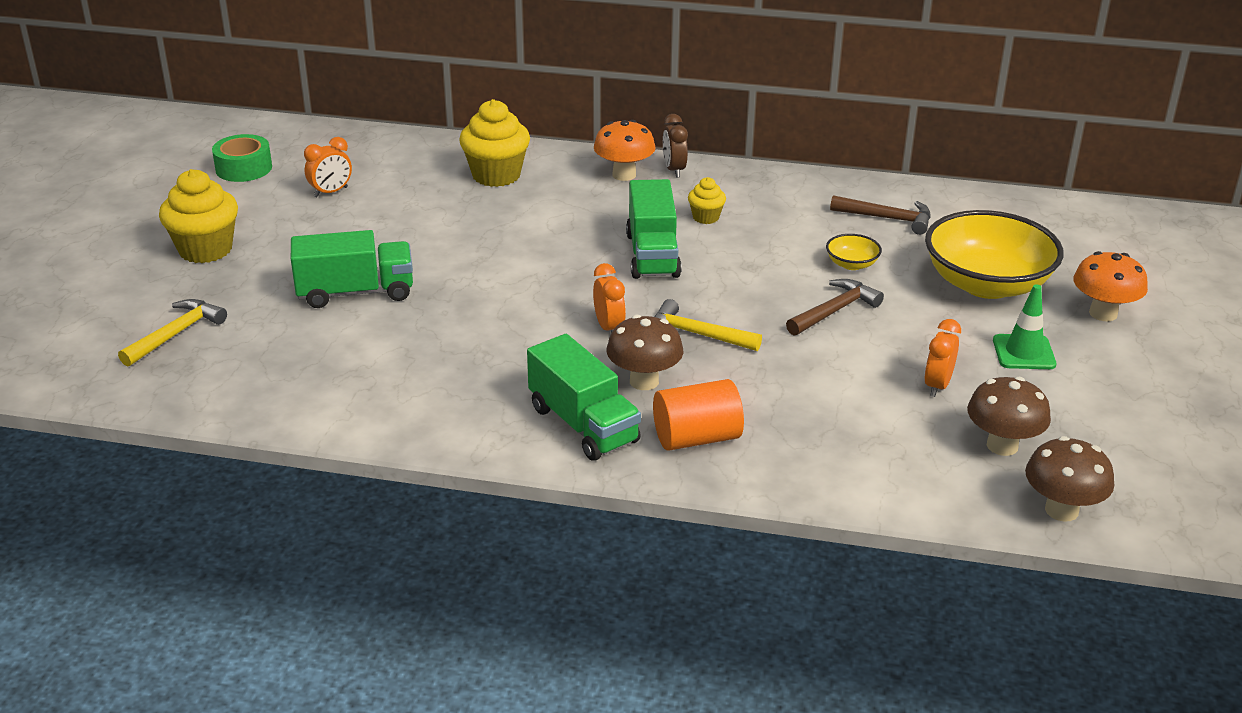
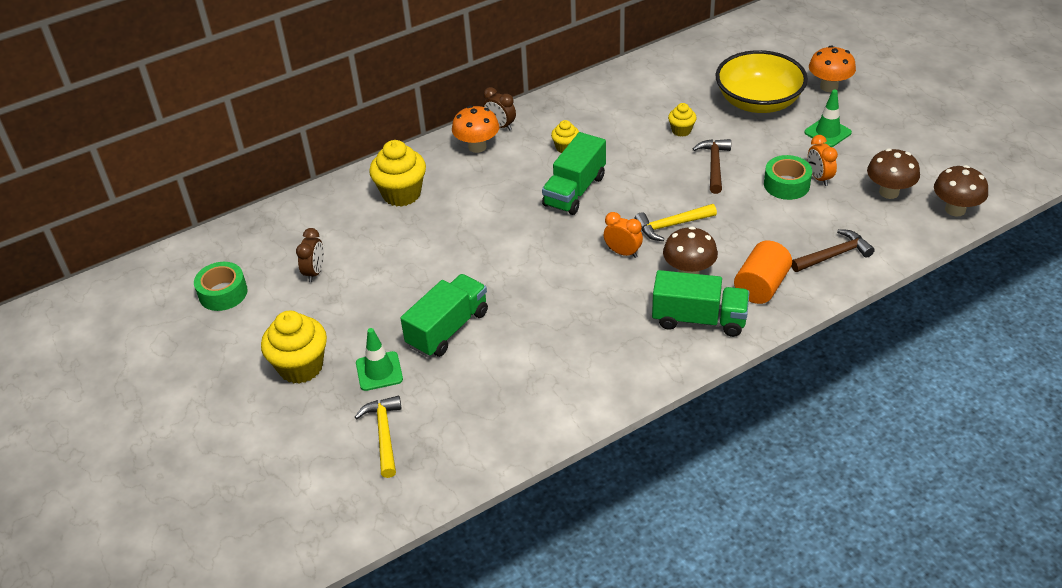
camera: 40 degrees left, 10 degrees up
orange clock [304,137,352,197] -> brown clock [296,228,324,282]
green truck [626,179,682,279] -> green truck turned 75 degrees clockwise [542,132,606,215]
yellow bowl [826,234,882,270] -> yellow cupcake [668,103,697,137]
brown hammer [830,195,931,235] -> brown hammer moved to [791,229,875,272]
none -> green traffic cone [356,328,403,391]
none -> green tape [764,155,812,200]

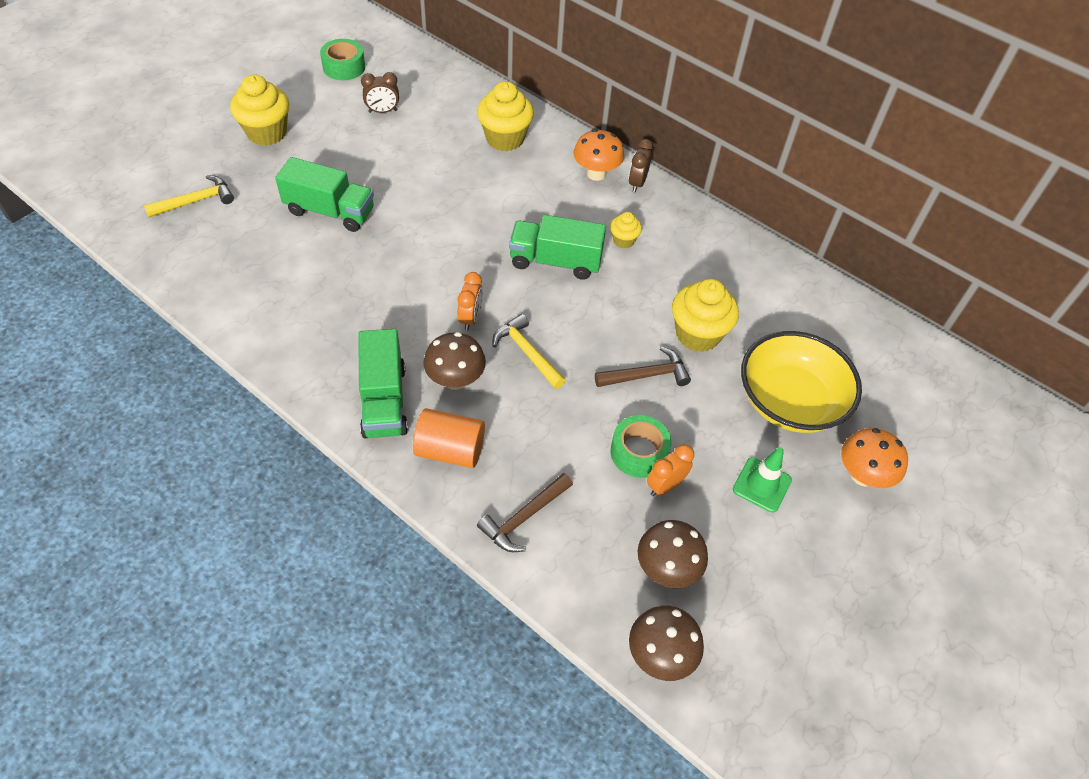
camera: 65 degrees right, 10 degrees up
green traffic cone [356,328,403,391] -> none
yellow cupcake [668,103,697,137] -> yellow cupcake [672,279,739,352], size x1.91
brown hammer [791,229,875,272] -> brown hammer turned 90 degrees clockwise [477,473,573,552]

